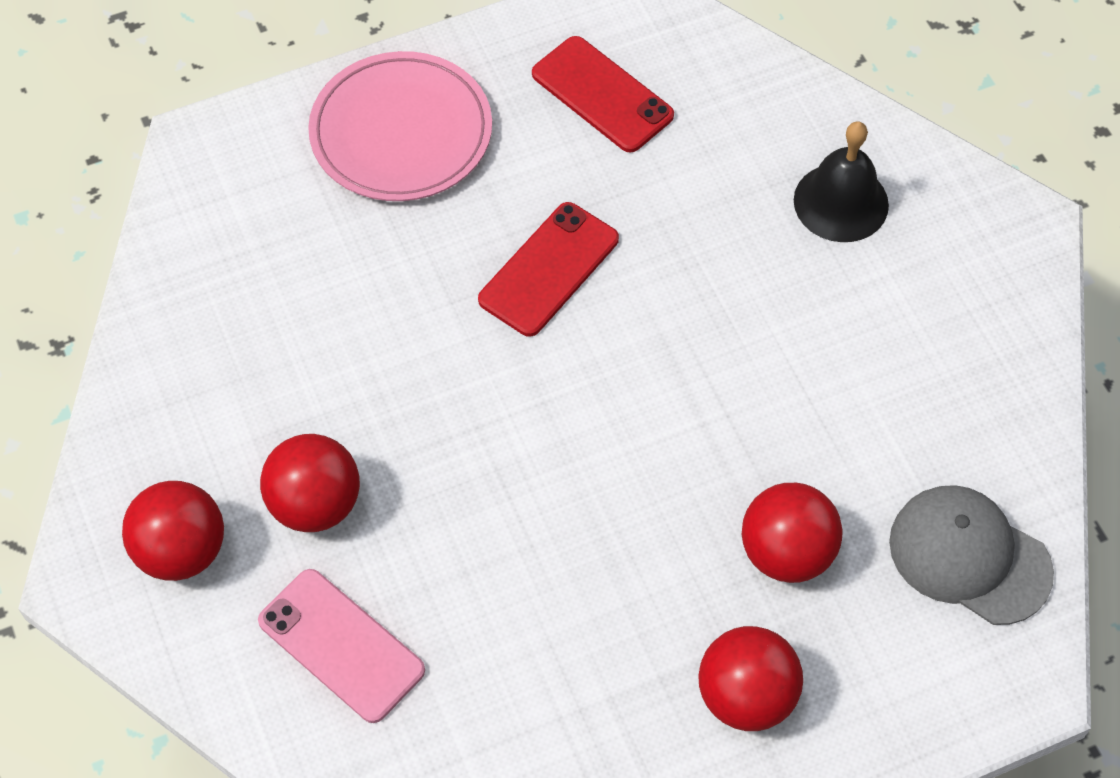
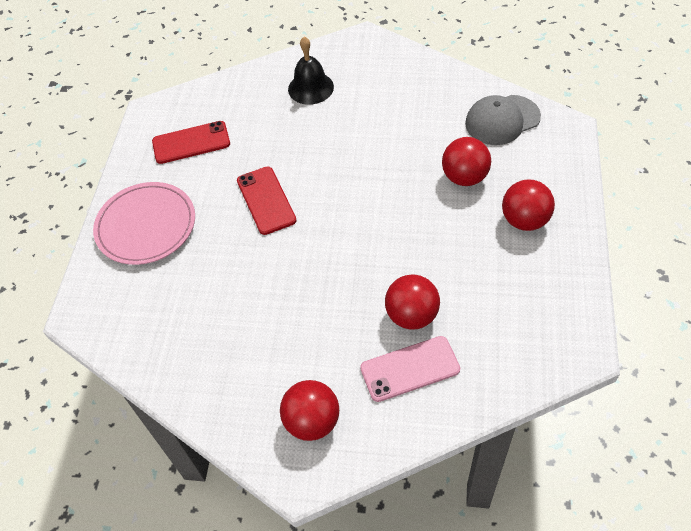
camera: 55 degrees left, 5 degrees down
red ball [260,434,360,532] -> red ball moved to [385,274,440,330]

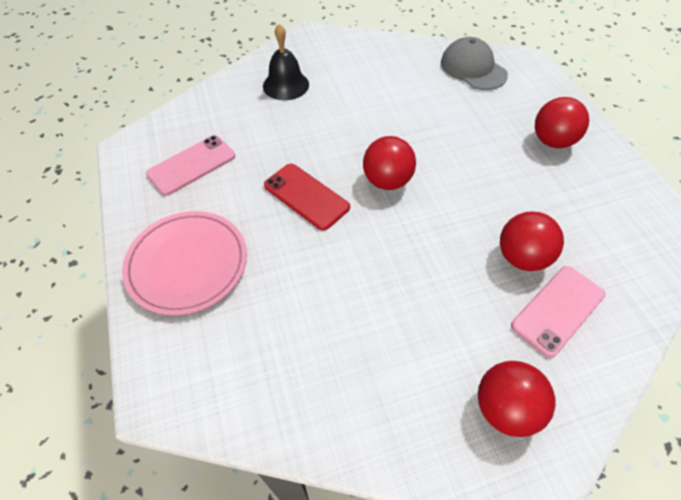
camera: 30 degrees left, 0 degrees up
red phone [152,121,230,164] -> pink phone [146,135,235,196]
red ball [442,137,491,186] -> red ball moved to [363,136,416,190]
grey cap [465,95,541,145] -> grey cap turned 105 degrees clockwise [441,37,508,90]

